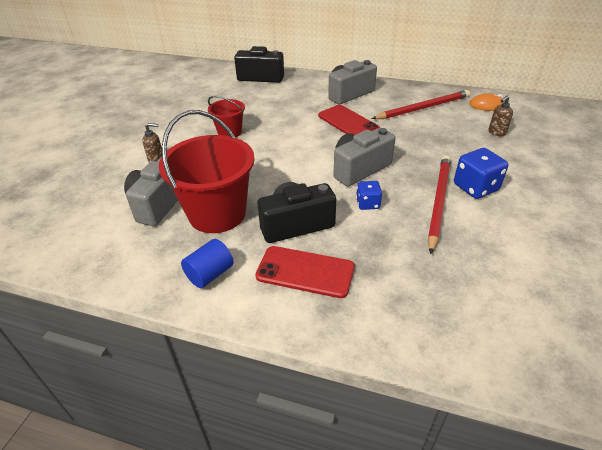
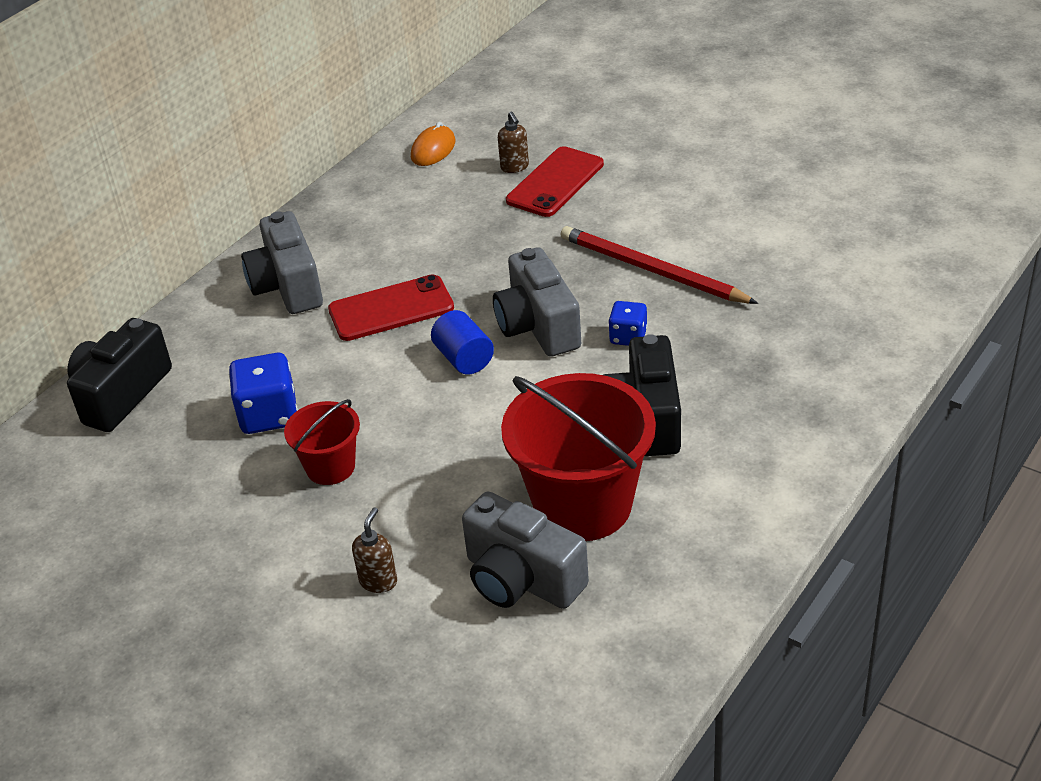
camera: 70 degrees left, 0 degrees up
blue cylinder [181,239,234,288] -> blue cylinder moved to [431,310,494,375]
red phone [255,246,355,298] -> red phone moved to [506,146,604,217]
red pencil [371,90,470,119] -> none
blue dice [454,148,508,199] -> blue dice moved to [229,353,298,434]

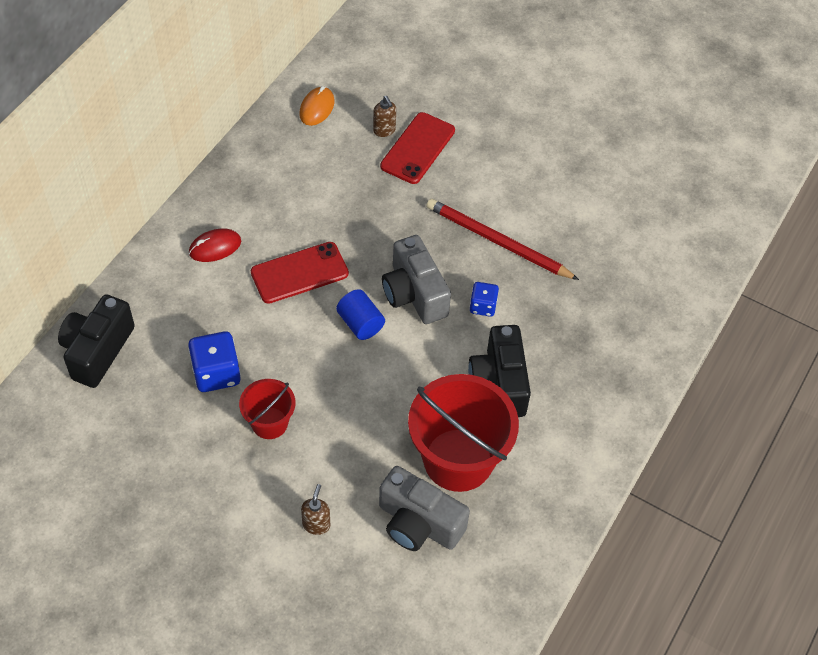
camera: 10 degrees left, 15 degrees up
grey camera [241,211,323,314] -> red mouse [189,228,241,262]

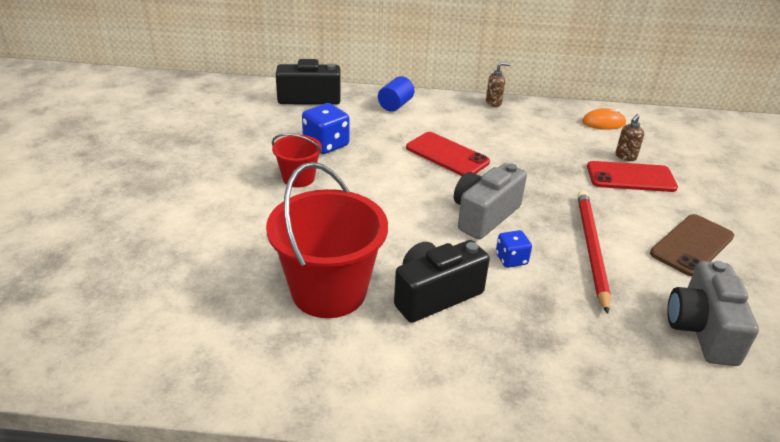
camera: 65 degrees right, 20 degrees down
red mouse [189,228,241,262] -> none
brown soap dispenser [301,484,330,535] -> brown soap dispenser moved to [486,62,510,107]
blue cylinder [336,289,385,340] -> blue cylinder moved to [378,76,414,112]
grey camera [379,466,470,551] -> grey camera moved to [667,261,759,366]
none -> brown phone [650,214,734,276]

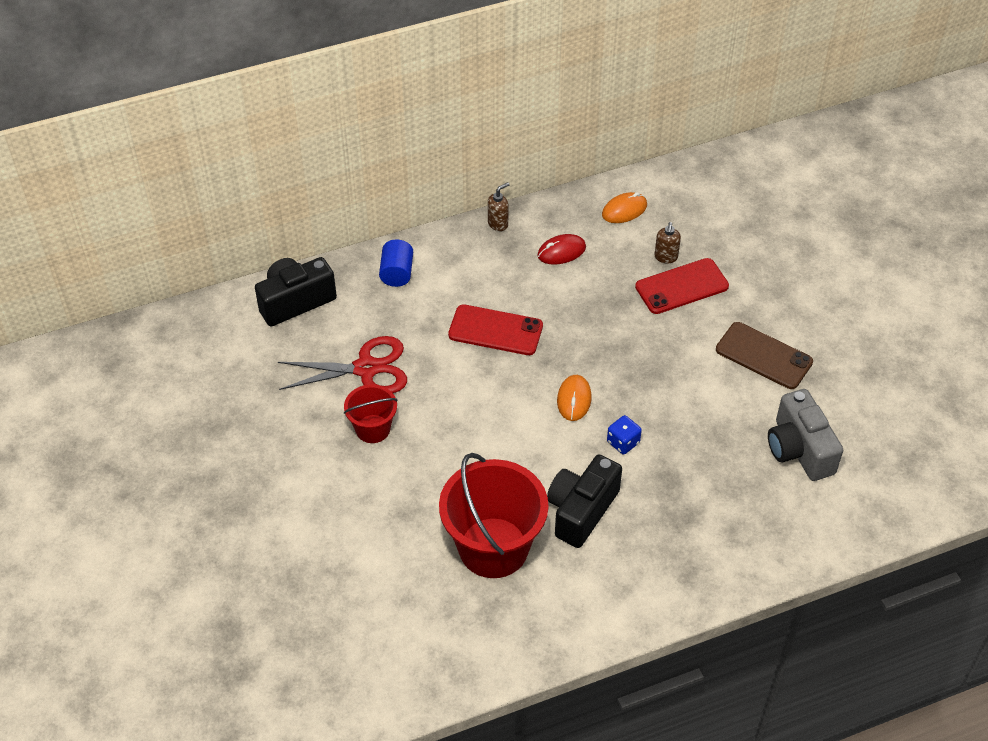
camera: 25 degrees left, 15 degrees up
blue dice [302,103,349,154] -> red scissors [278,336,407,393]
grey camera [454,163,527,240] -> orange mouse [557,375,592,421]
red pencil [577,190,611,314] -> none
brown phone [650,214,734,276] -> brown phone turned 75 degrees counterclockwise [716,322,813,389]
none -> red mouse [537,234,586,264]

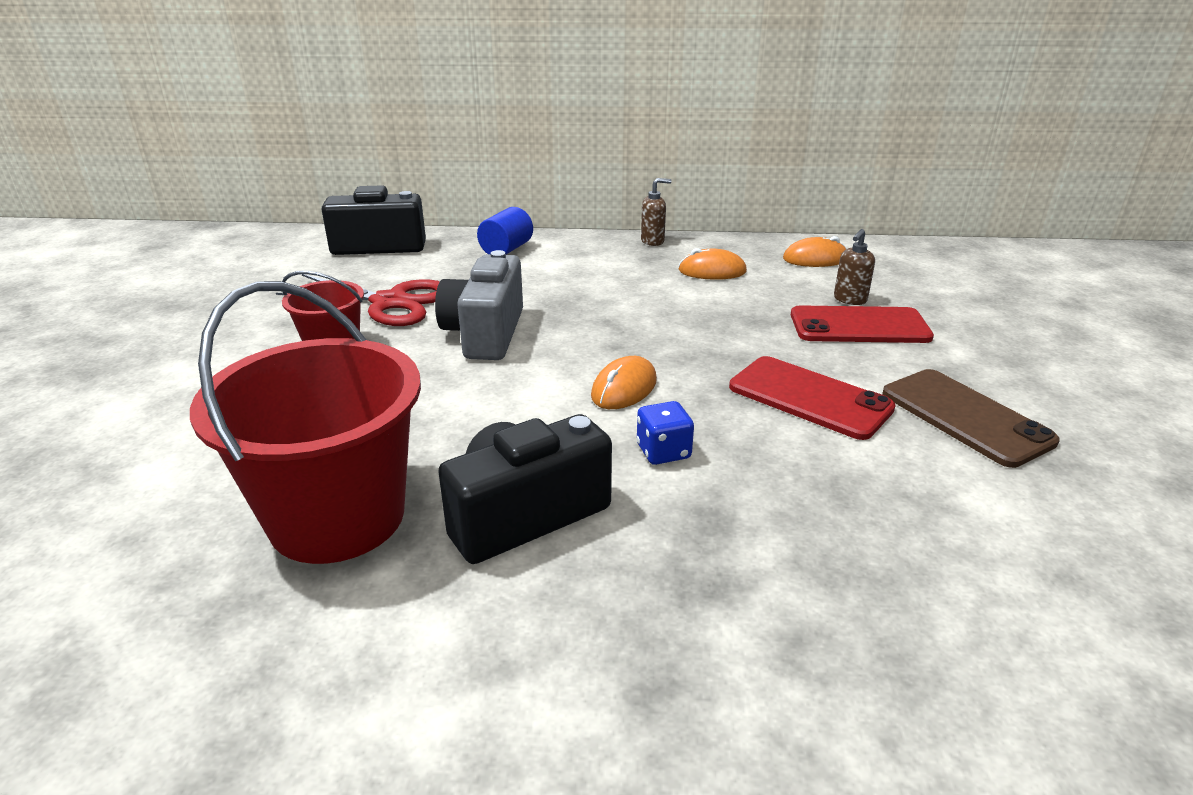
camera: 25 degrees right, 20 degrees down
red phone [448,304,543,355] -> red phone moved to [729,356,896,440]
red mouse [537,234,586,264] -> orange mouse [679,248,747,280]
grey camera [768,389,843,481] -> grey camera moved to [435,250,523,360]

